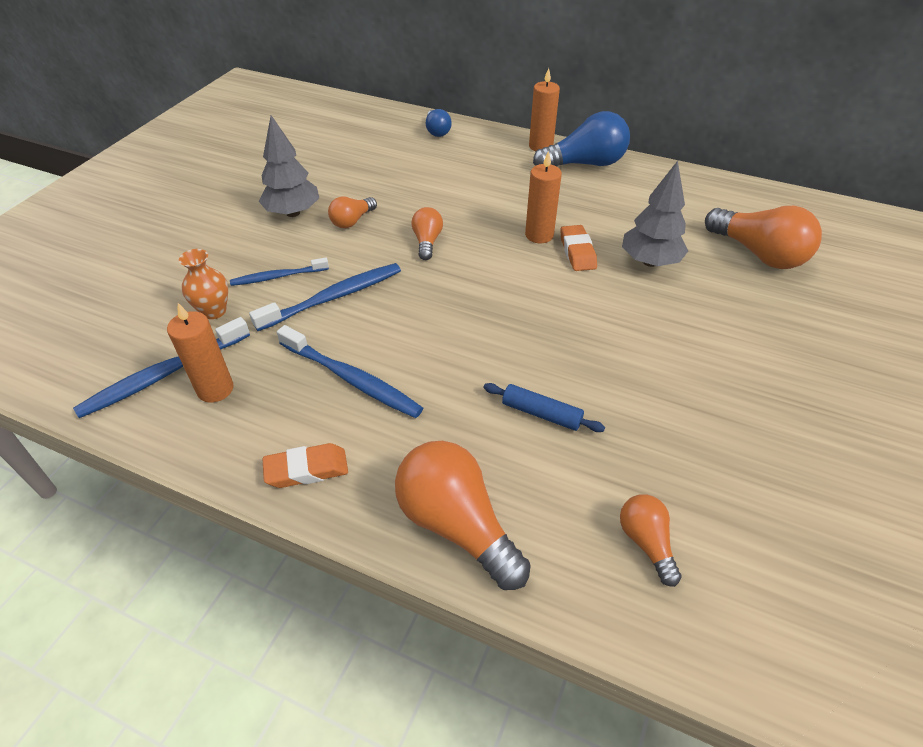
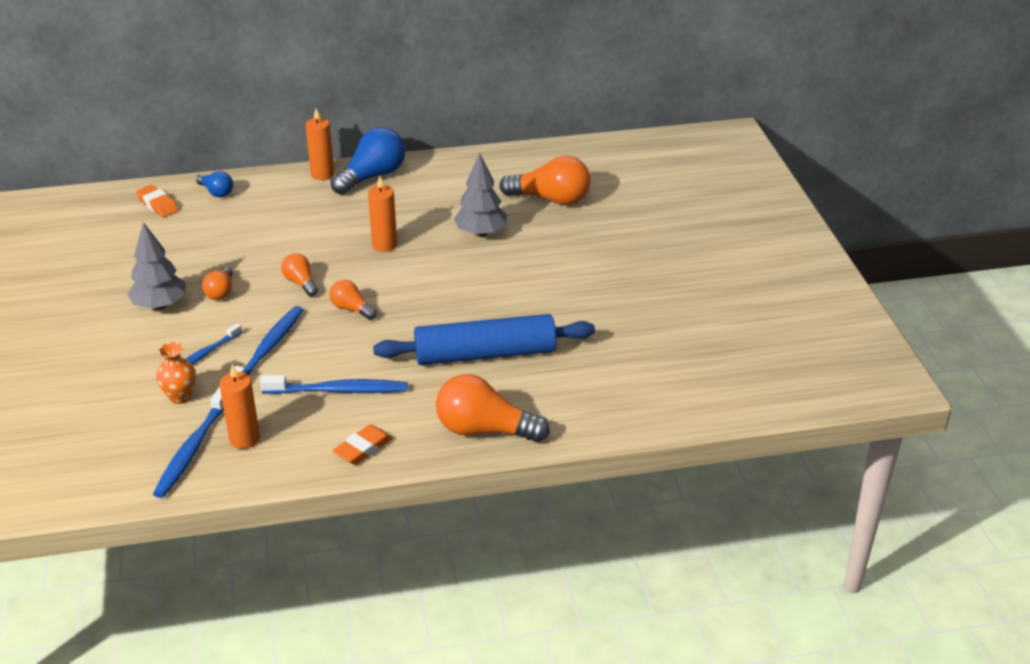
camera: 35 degrees left, 10 degrees down
blue rolling pin [483,383,605,432] -> blue rolling pin [373,314,595,365], size x2.31
orange eraser [560,225,597,271] -> orange eraser moved to [136,185,179,217]
orange light bulb [620,494,682,587] -> orange light bulb moved to [329,280,377,320]

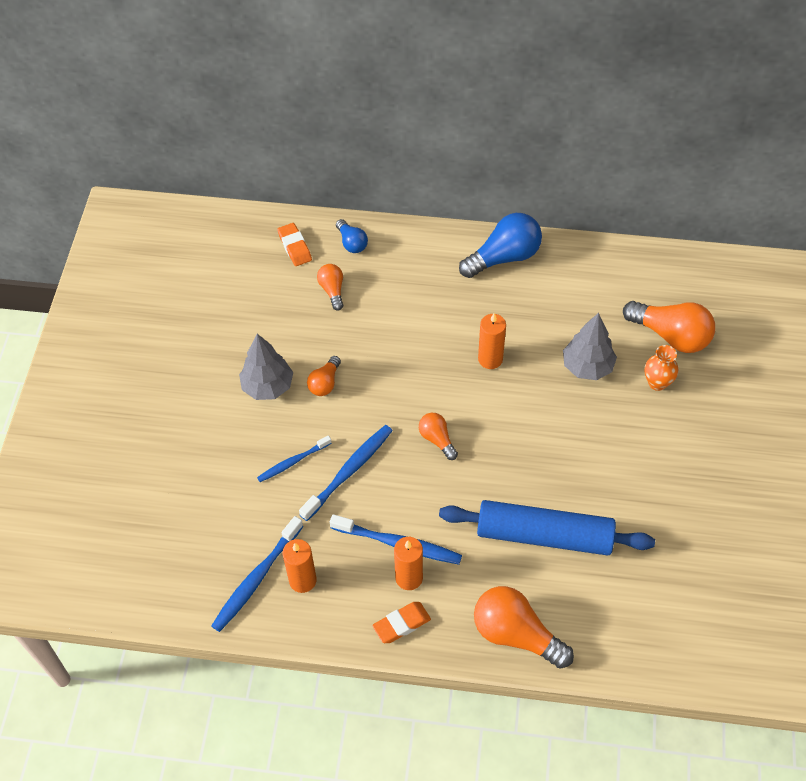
camera: 20 degrees right, 20 degrees up
orange vase [156,342,196,404] -> orange vase moved to [645,345,679,391]
orange light bulb [281,253,318,297] -> orange light bulb moved to [317,264,343,311]
orange candle [305,109,334,180] -> orange candle moved to [394,537,423,590]

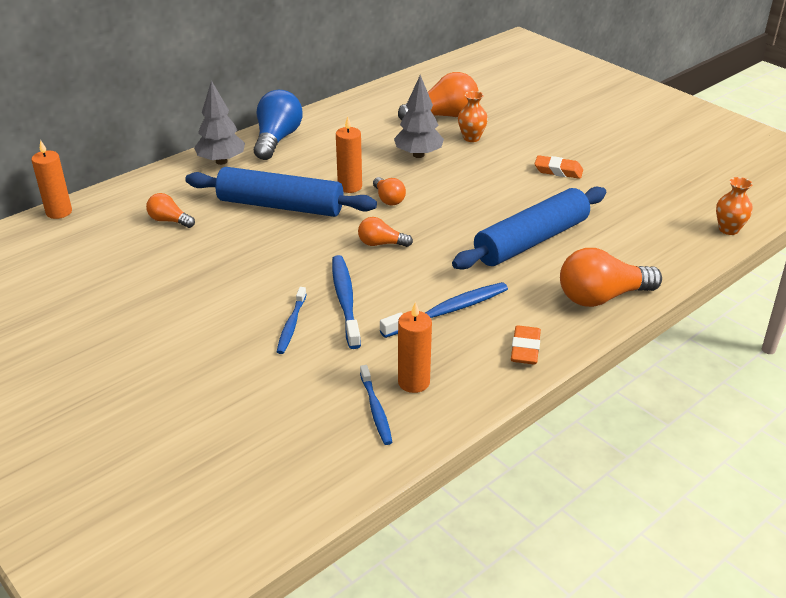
camera: 50 degrees left, 20 degrees down
blue toothbrush [211,516,303,632] -> blue toothbrush [360,365,392,445], size x0.64
grey tree [239,334,293,400] -> grey tree moved to [194,80,245,165]
orange eraser [277,223,312,266] -> orange eraser moved to [534,155,583,179]
orange light bulb [307,356,341,396] -> orange light bulb moved to [373,177,406,206]
blue light bulb [336,219,368,253] -> none
orange candle [394,537,423,590] -> orange candle moved to [31,140,72,219]
none -> blue rolling pin [185,167,377,217]
none -> orange vase [716,177,753,235]

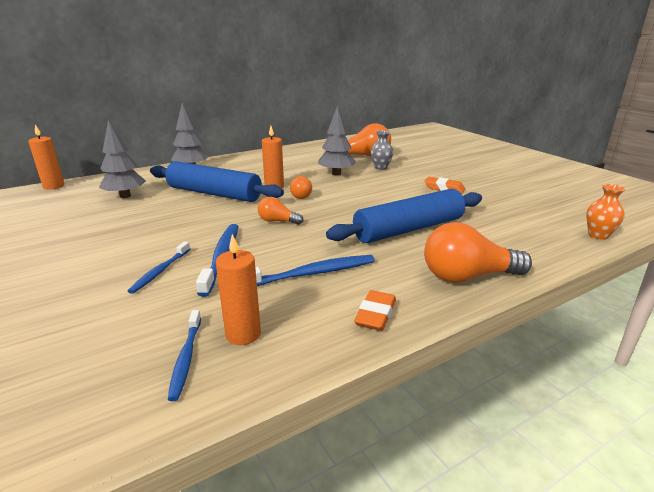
camera: 10 degrees right, 10 degrees down
orange light bulb [146,193,195,228] -> grey tree [99,120,146,198]
blue light bulb [254,90,303,160] -> none
orange vase [458,91,488,142] -> grey vase [371,130,394,170]

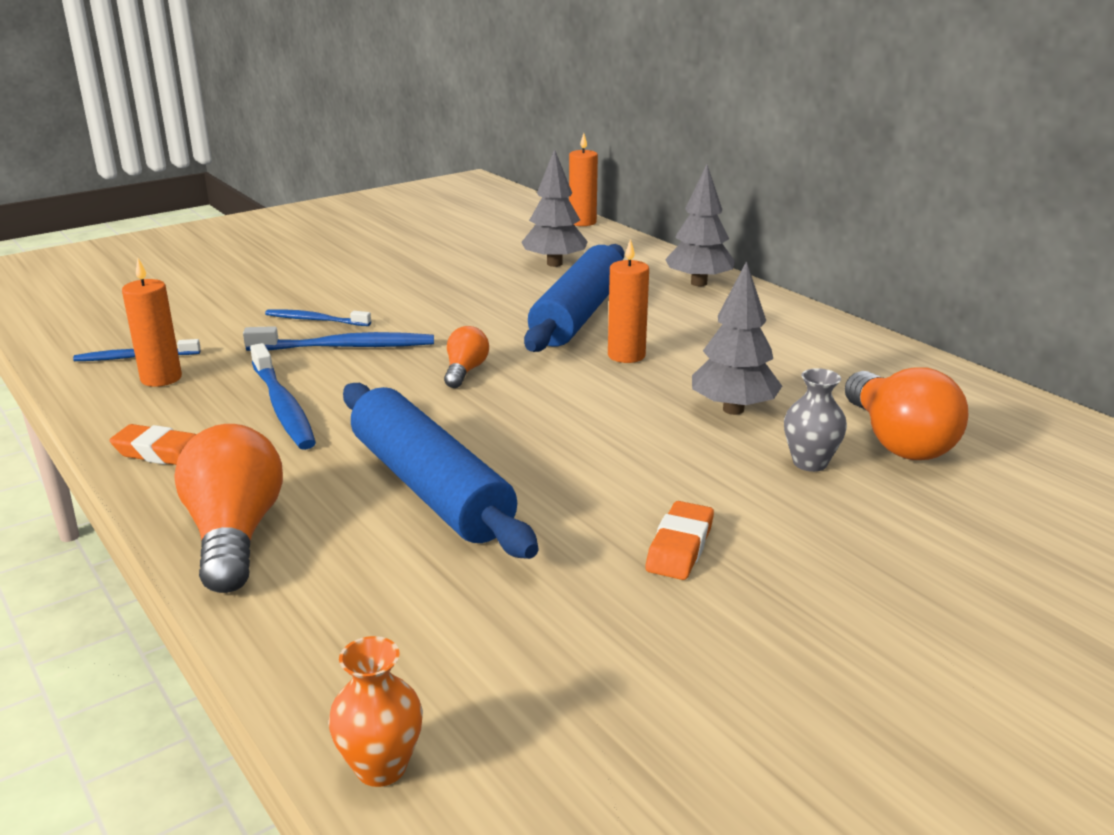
camera: 85 degrees right, 0 degrees up
orange light bulb [290,176,312,199] -> none

